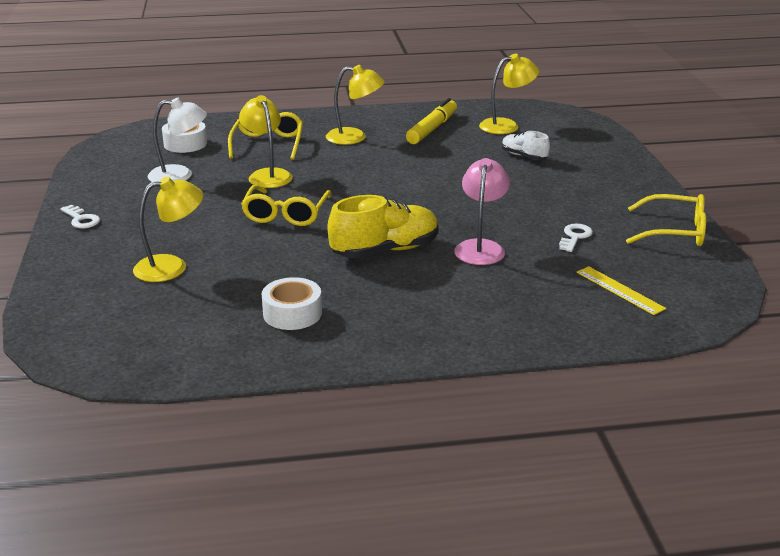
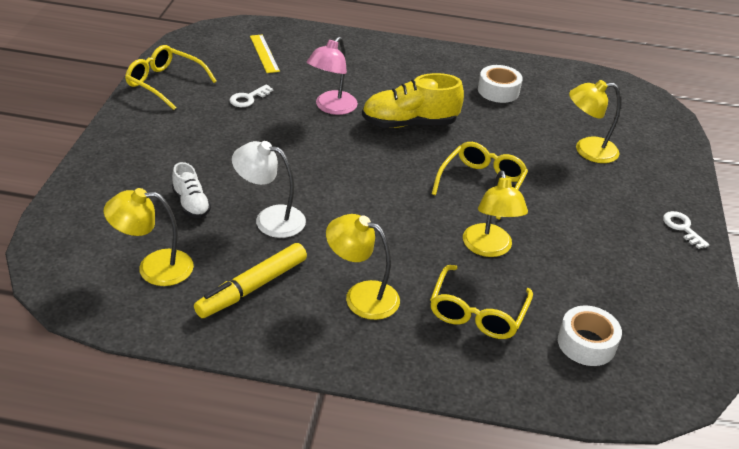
camera: 165 degrees left, 10 degrees up
white lamp [148,98,207,182] -> white lamp moved to [232,141,306,238]

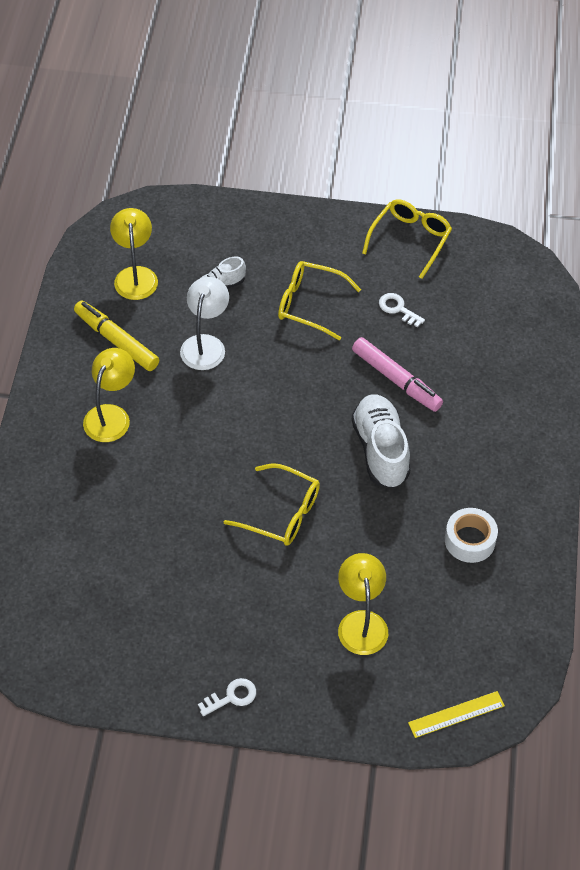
camera: 90 degrees right, 15 degrees up
yellow ruler [250,34,280,73] -> yellow ruler moved to [408,691,505,738]
pink lamp [307,37,358,115] -> pink marker [352,337,443,412]
yellow shoe [362,73,464,128] -> white shoe [352,394,410,488]
yellow glasses [430,265,533,339] -> yellow glasses moved to [278,261,361,340]
yellow lamp [463,170,528,257] -> none
white tape [558,305,622,366] -> none

